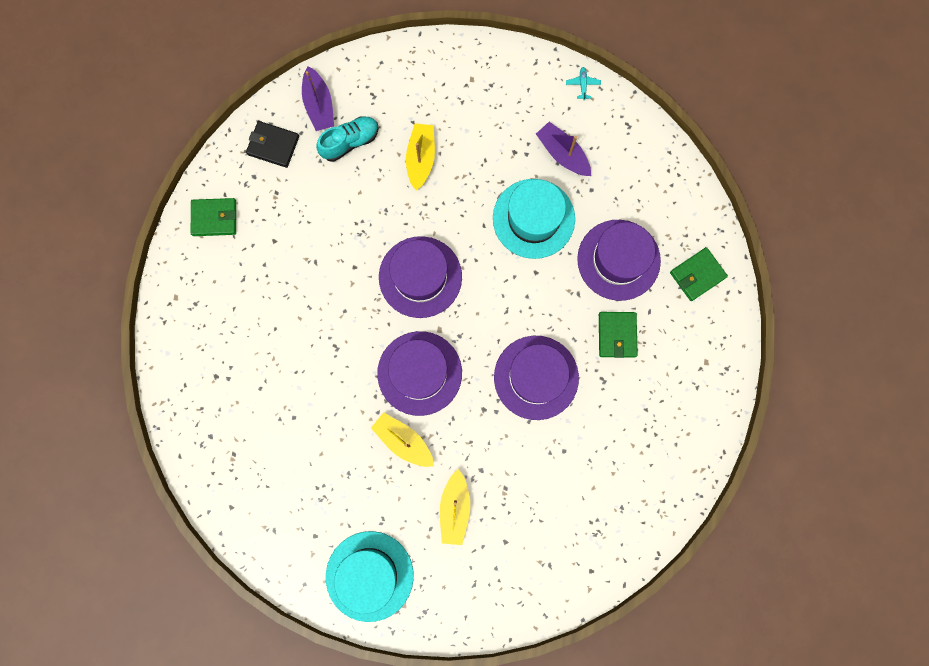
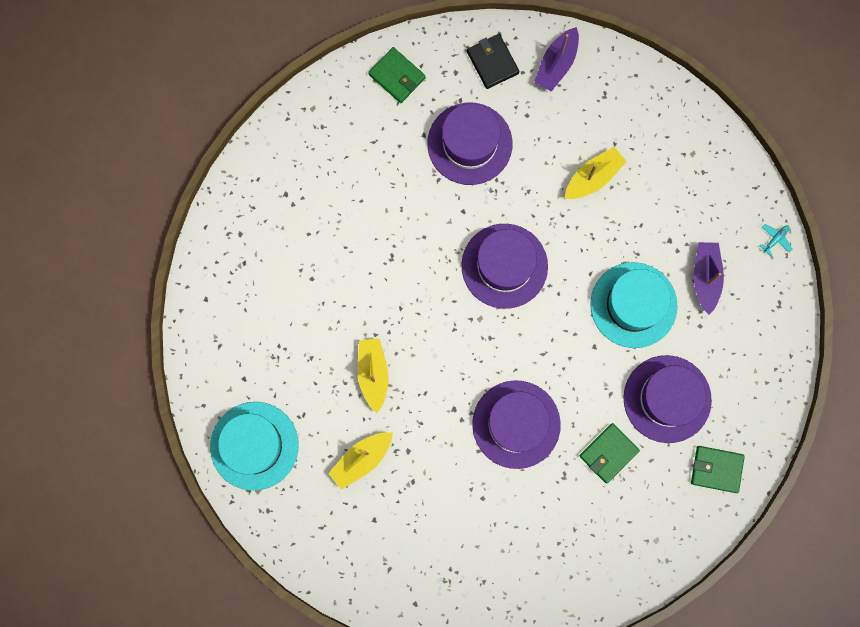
camera: 45 degrees right, 0 degrees up
turquoise shoe [316,117,379,162] -> none
purple hat [377,331,462,416] -> purple hat moved to [427,103,512,185]

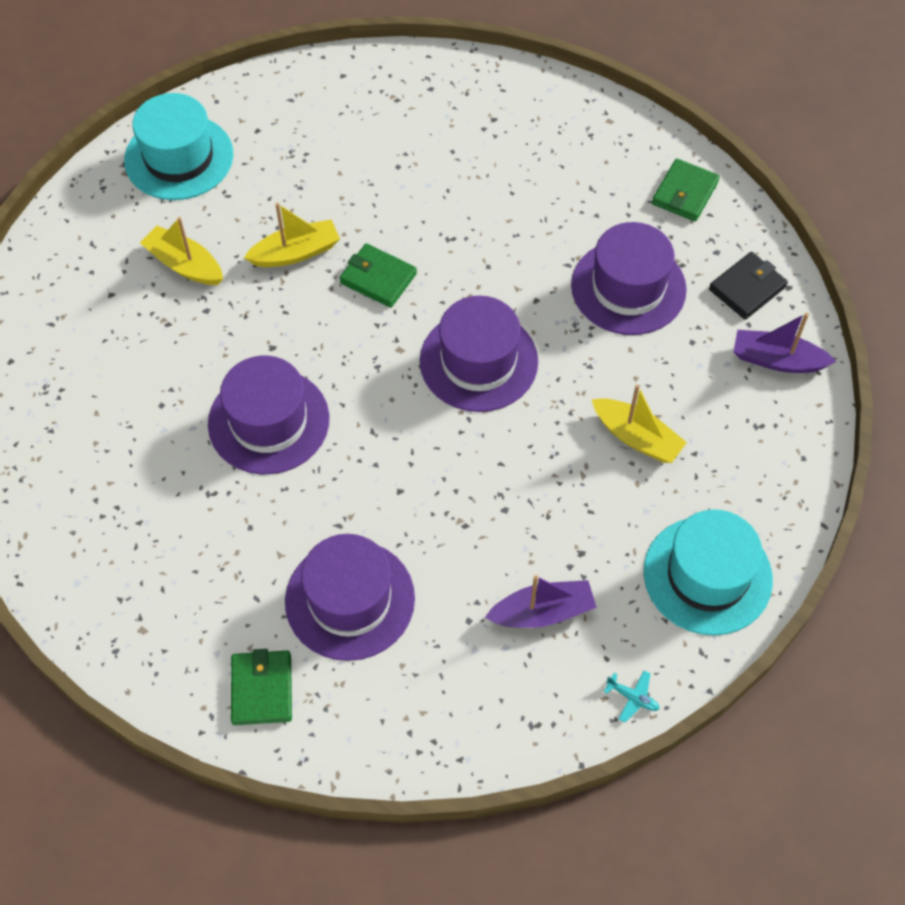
camera: 75 degrees right, 20 degrees down
green wallet [579,423,640,483] -> green wallet moved to [340,243,417,308]
turquoise hat [590,262,678,348] -> turquoise hat moved to [644,509,773,636]

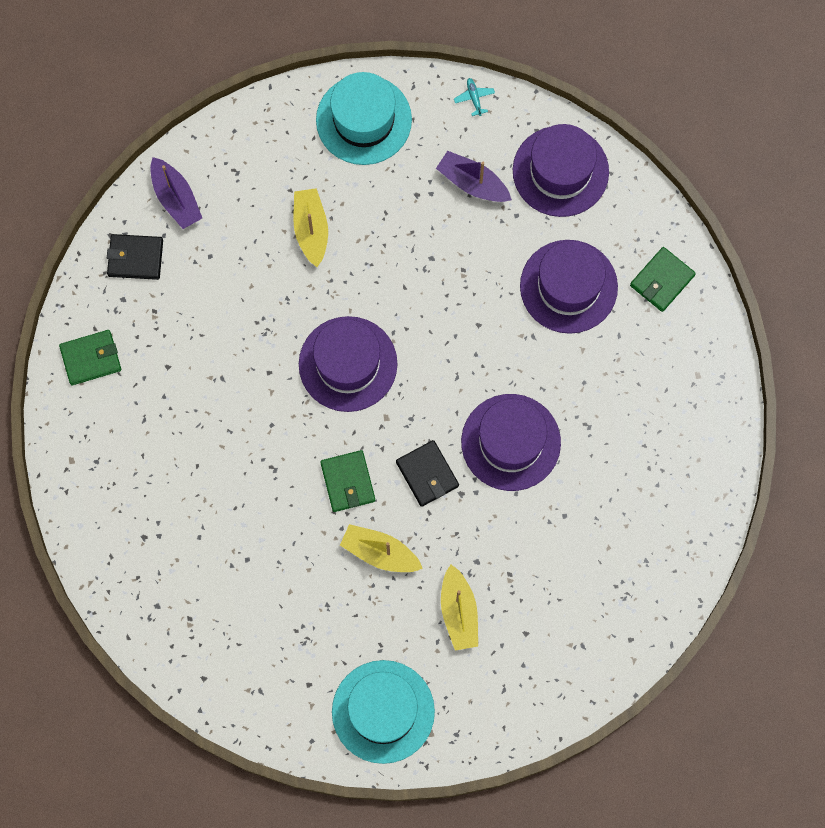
camera: 135 degrees left, 15 degrees up
purple hat [571,222,687,335] -> purple hat moved to [513,124,609,217]
none -> black wallet [396,440,459,507]

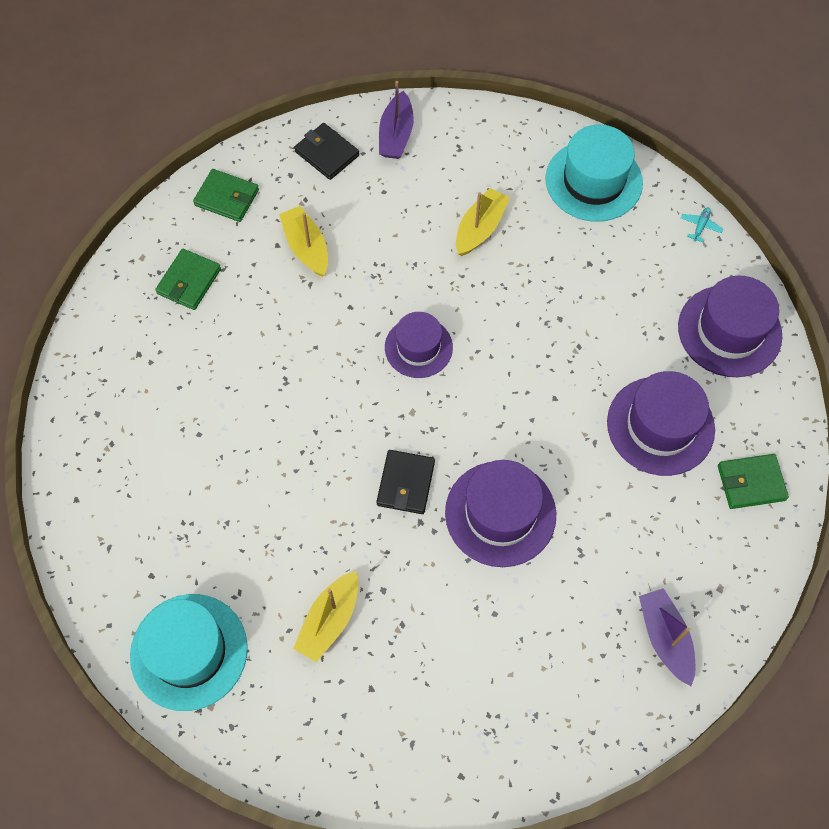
camera: 40 degrees right, 10 degrees down
purple hat [299,316,397,412] -> purple hat [385,312,453,378], size x0.66
green wallet [320,450,375,512] -> green wallet moved to [155,249,221,310]
yellow boat [340,524,423,572] -> yellow boat moved to [279,206,328,277]
purple boat [436,151,512,202] -> purple boat moved to [639,588,696,686]

